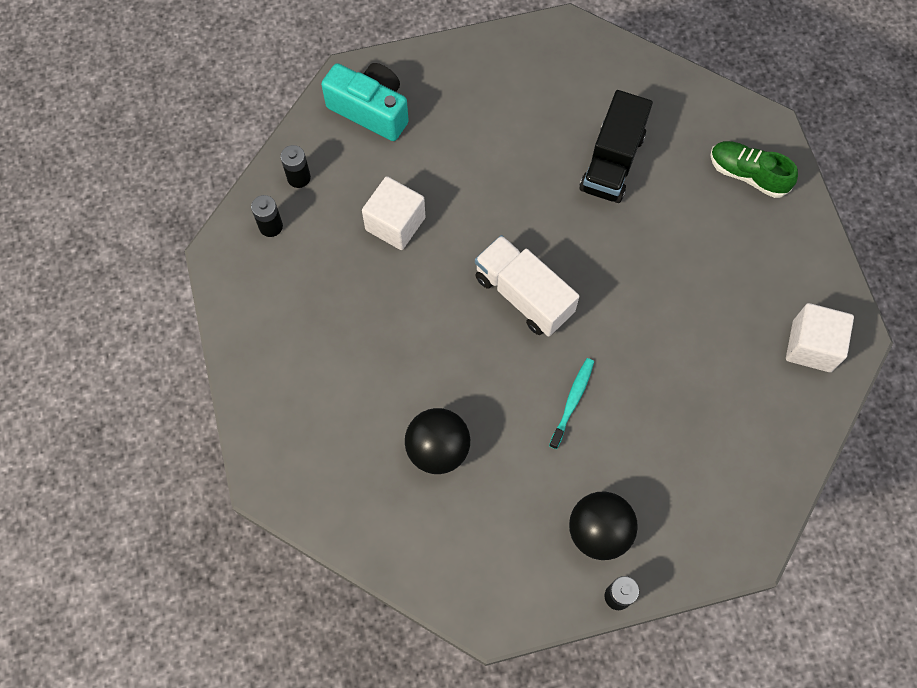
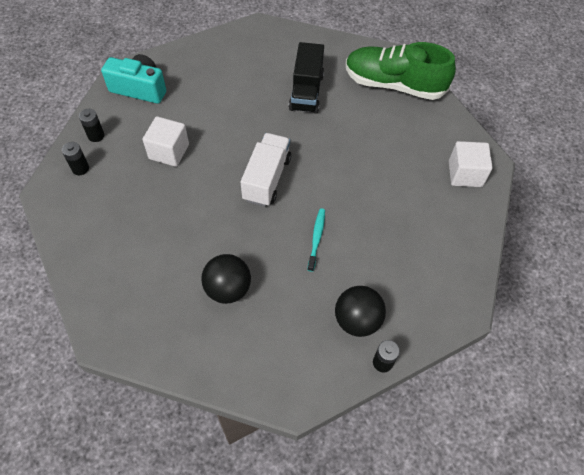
camera: 15 degrees left, 10 degrees down
white truck [475,235,579,337] -> white truck turned 75 degrees clockwise [241,133,291,207]
green shoe [710,141,798,198] -> green shoe [346,42,456,100], size x1.83

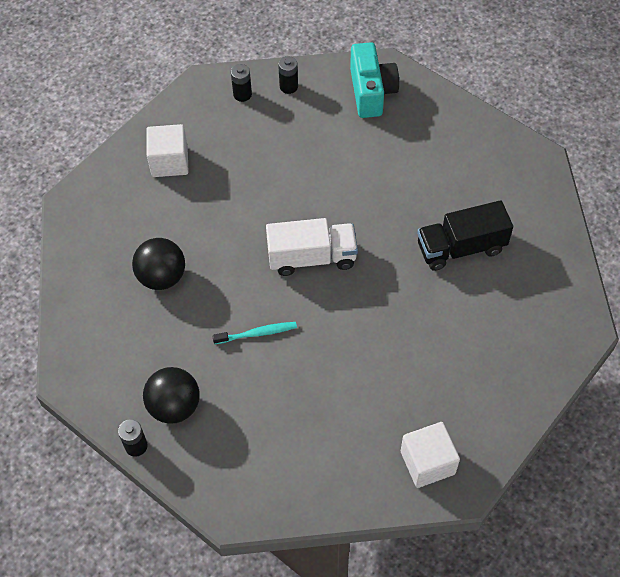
camera: 70 degrees right, 0 degrees up
white cube [143,116,189,167] -> white cube moved to [146,124,188,177]
green shoe [346,42,456,100] -> none

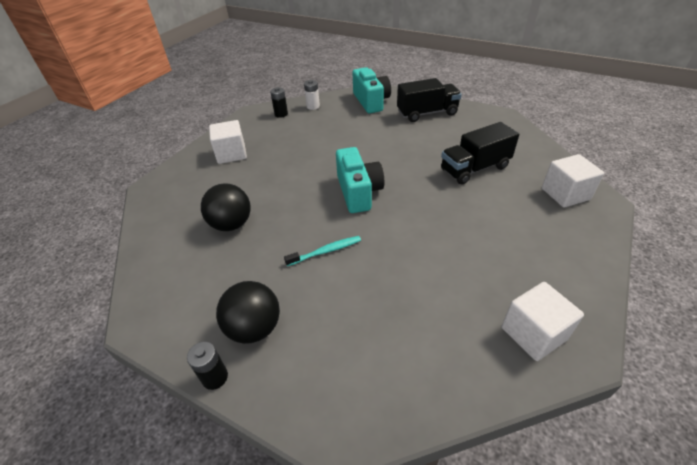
camera: 10 degrees left, 15 degrees down
white truck [266,218,358,276] -> turquoise camera [336,147,384,213]
black battery [278,56,298,94] -> white battery [304,80,320,110]
none -> black truck [397,78,462,122]
none -> white cube [542,154,604,208]

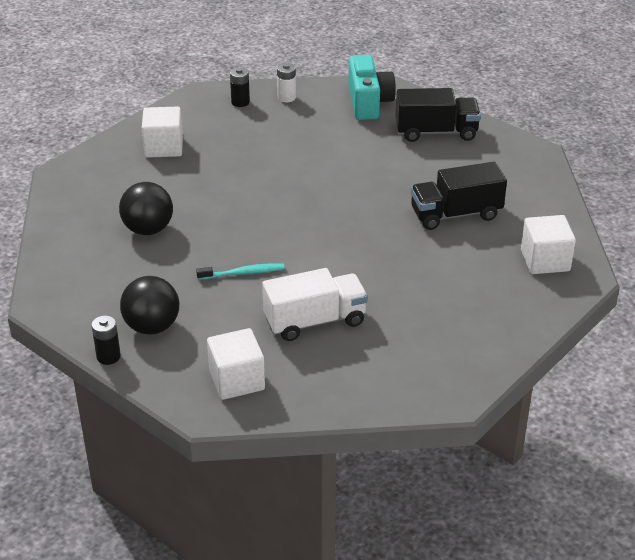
camera: 10 degrees right, 5 degrees down
turquoise camera [336,147,384,213] -> none
white cube [502,282,584,361] -> white cube moved to [207,328,265,400]
none -> white truck [262,268,368,341]

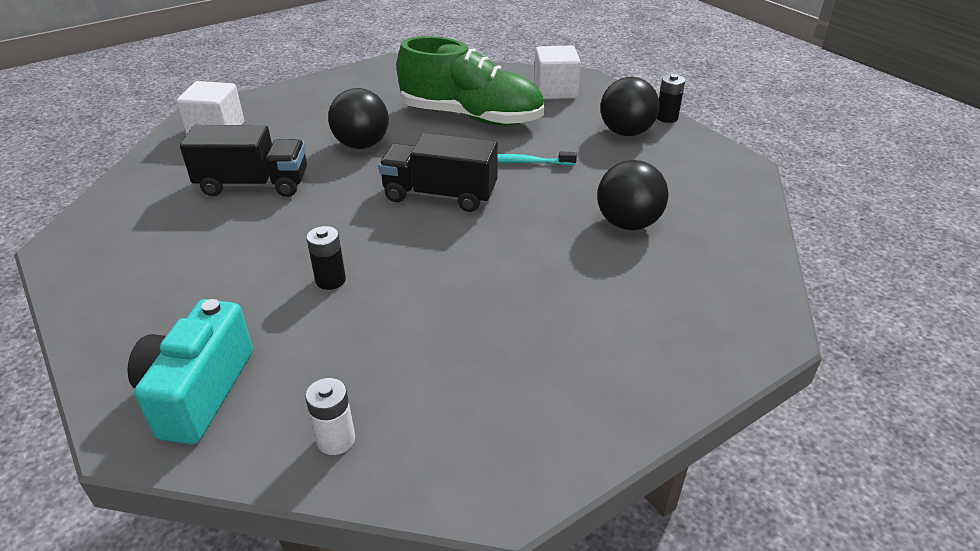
camera: 165 degrees left, 0 degrees up
white cube [142,107,183,158] -> none
black battery [230,67,250,107] -> black battery moved to [306,226,346,290]
white truck [262,268,368,341] -> green shoe [397,36,544,126]
black truck [396,88,481,142] -> black truck moved to [379,133,498,212]
none -> black ball [328,88,389,149]

